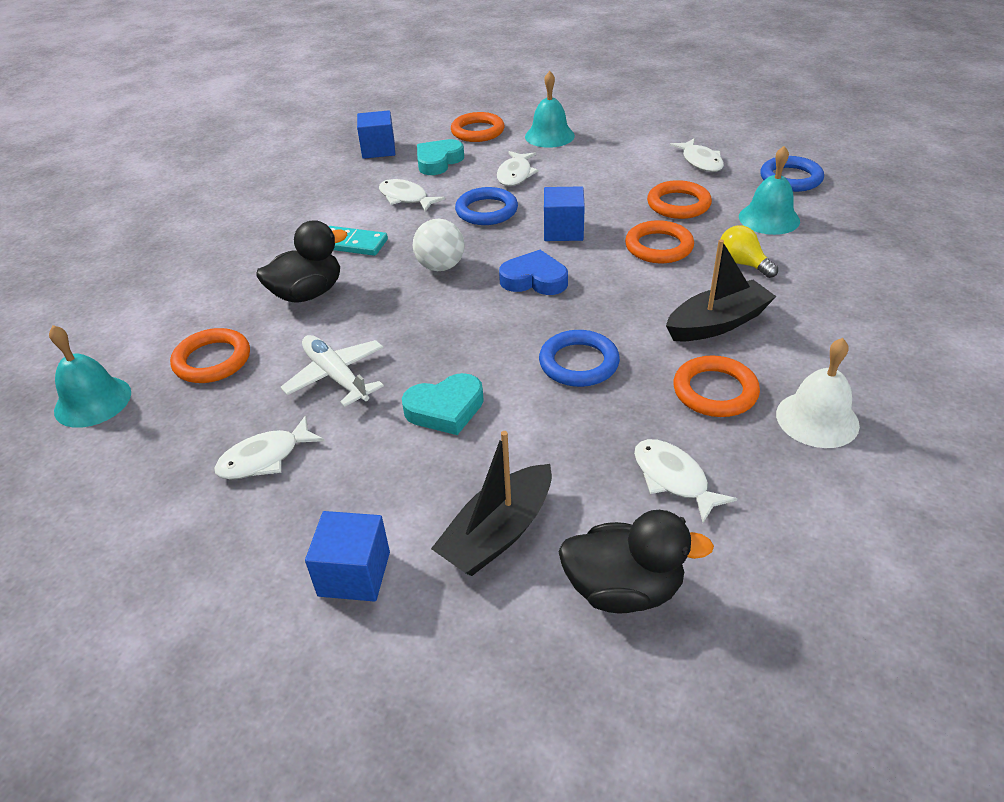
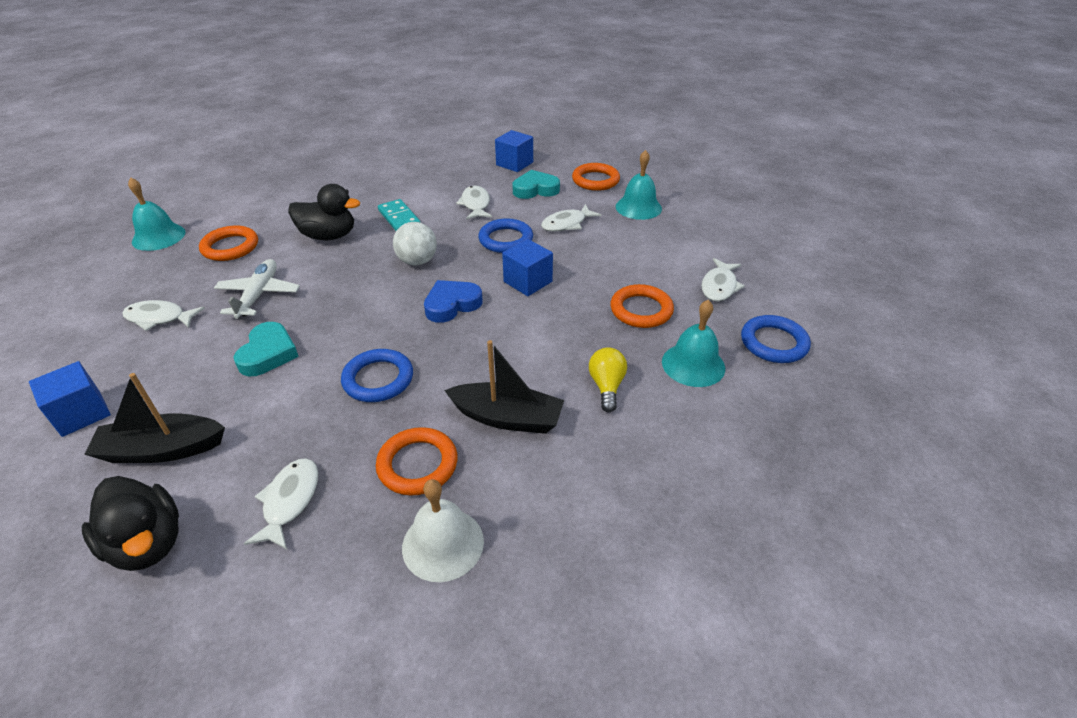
camera: 40 degrees right, 0 degrees up
turquoise heart [402,373,484,435] -> turquoise heart turned 105 degrees counterclockwise [234,322,299,376]
blue heart [499,250,568,295] -> blue heart turned 90 degrees counterclockwise [424,280,483,323]
orange ring [625,220,694,263] -> none

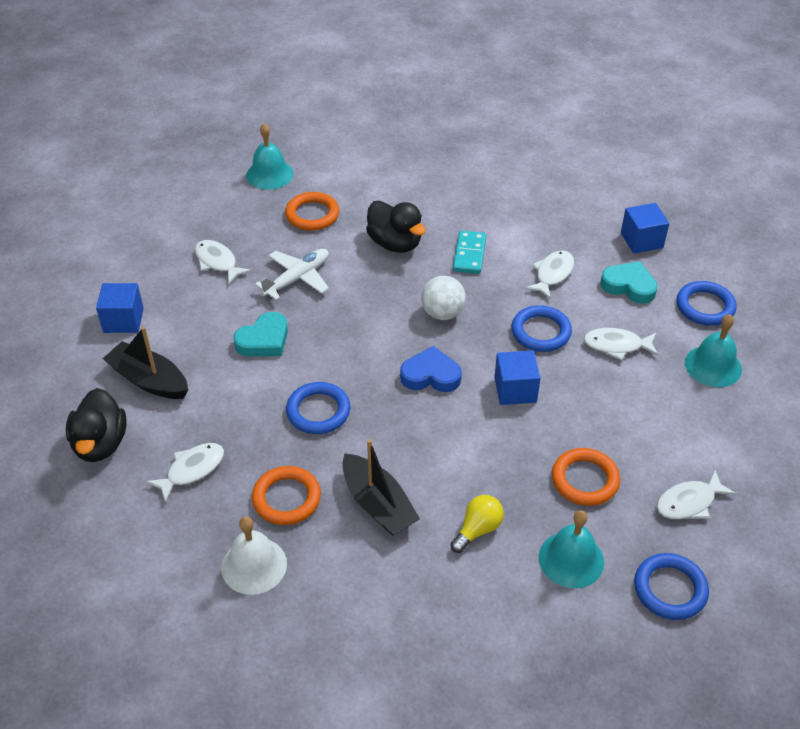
camera: 40 degrees right, 5 degrees up
orange ring [572,163,620,191] -> blue ring [676,281,737,326]

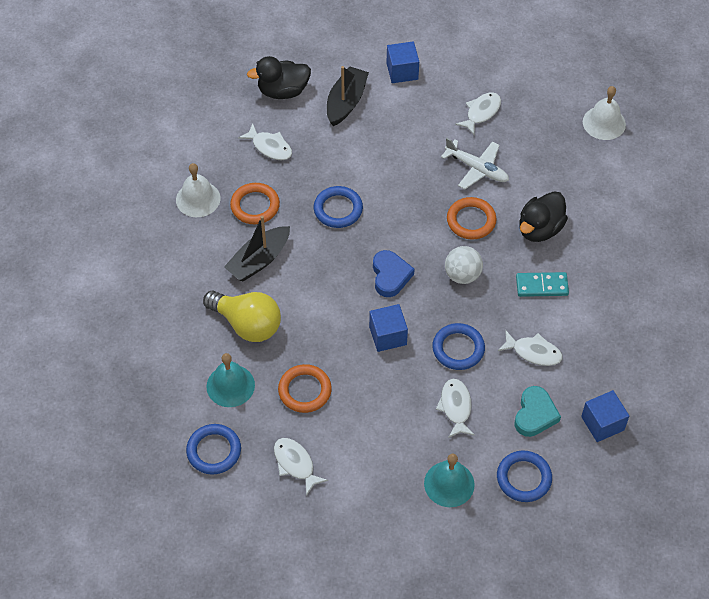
camera: 80 degrees right, 10 degrees up
turquoise heart [233,312,288,357] -> none
turquoise bell [246,123,294,190] -> white bell [583,86,626,140]
orange ring [285,192,339,231] -> orange ring moved to [447,197,497,239]
yellow light bulb [451,495,504,553] -> yellow light bulb [203,291,281,342], size x1.79

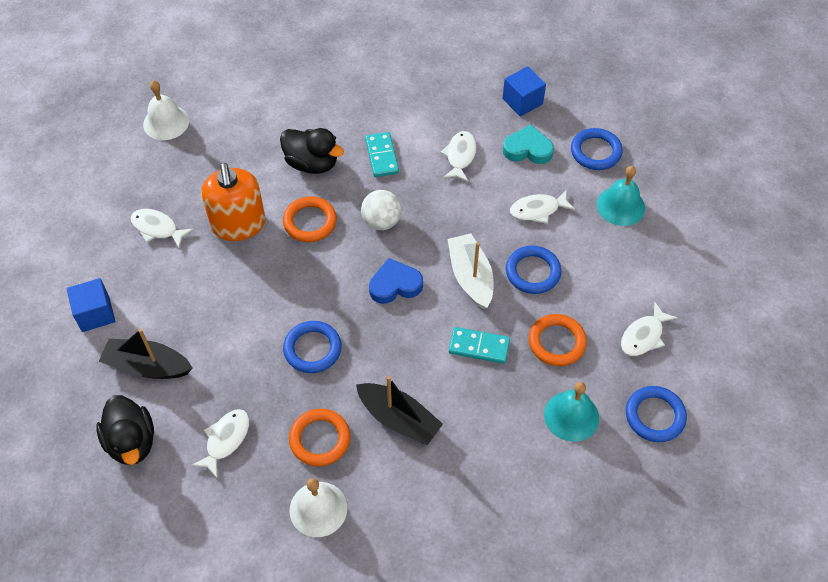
camera: 100 degrees left, 0 degrees up
yellow light bulb [203,291,281,342] -> none
blue cube [369,304,408,352] -> white boat [448,233,494,310]
blue ring [432,323,485,370] -> blue ring moved to [506,246,561,294]
white plane [441,138,509,189] -> orange soap dispenser [201,163,265,241]
none -> turquoise domino [449,327,510,364]

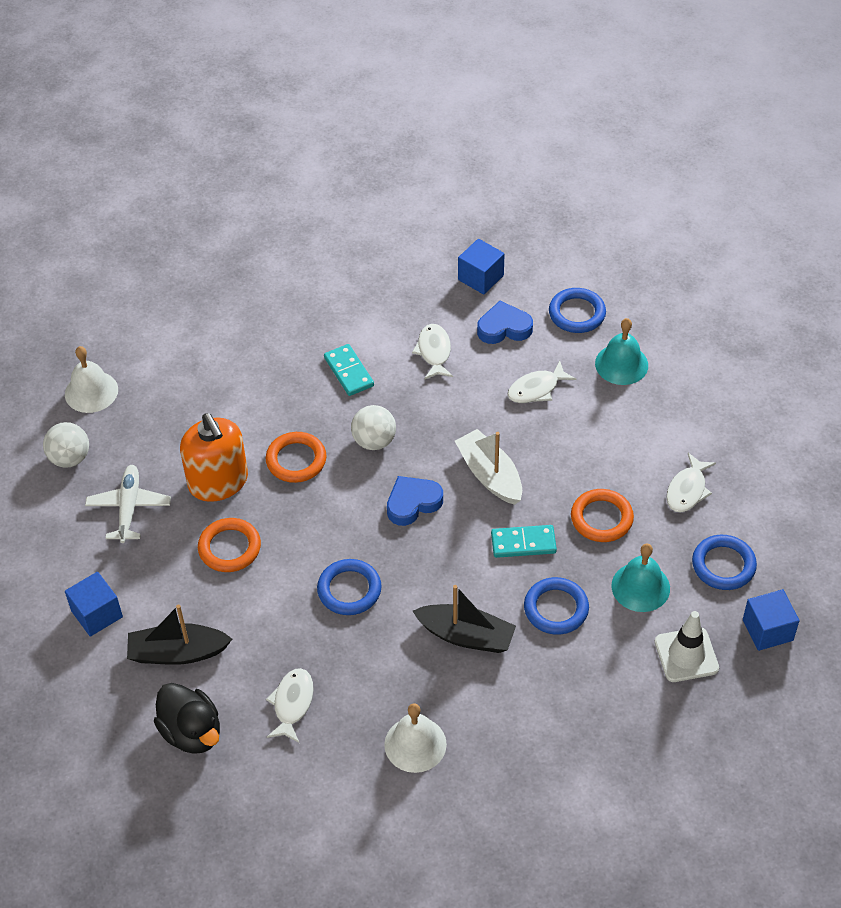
camera: 15 degrees left, 5 degrees down
white fish [130,209,194,248] -> white plane [85,465,171,543]
black duck [280,128,344,174] -> none
orange ring [289,409,350,466] -> orange ring moved to [198,518,261,572]
turquoise heart [503,125,554,164] -> blue heart [477,301,533,344]
blue ring [506,246,561,294] -> blue ring moved to [524,577,589,635]
none -> white ball [43,422,89,468]
none -> white traffic cone [655,611,719,682]
none -> blue cube [743,589,799,651]

